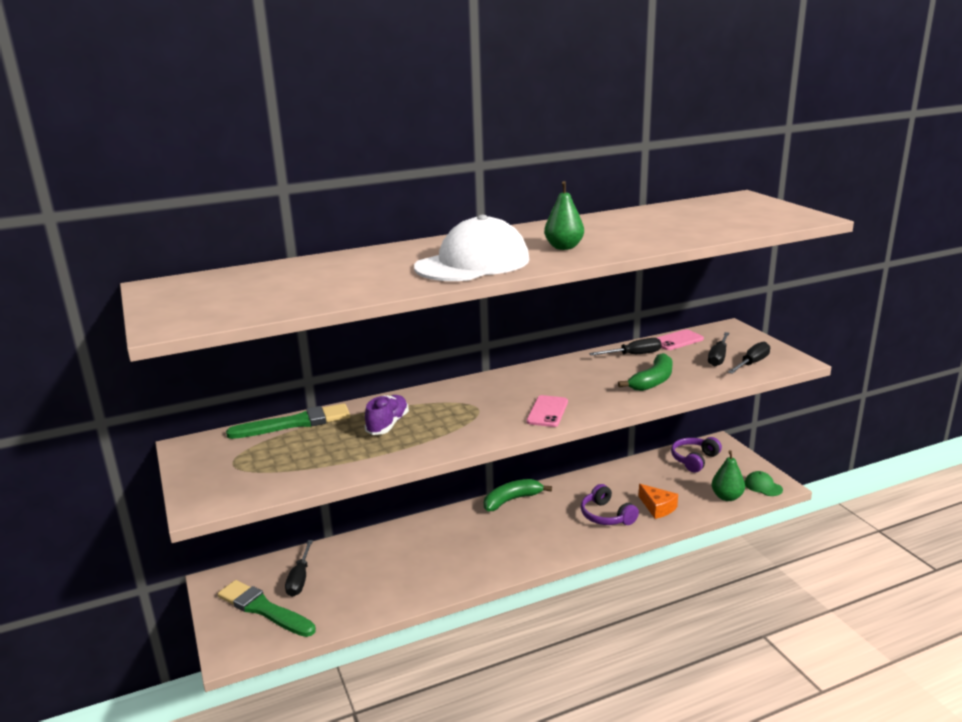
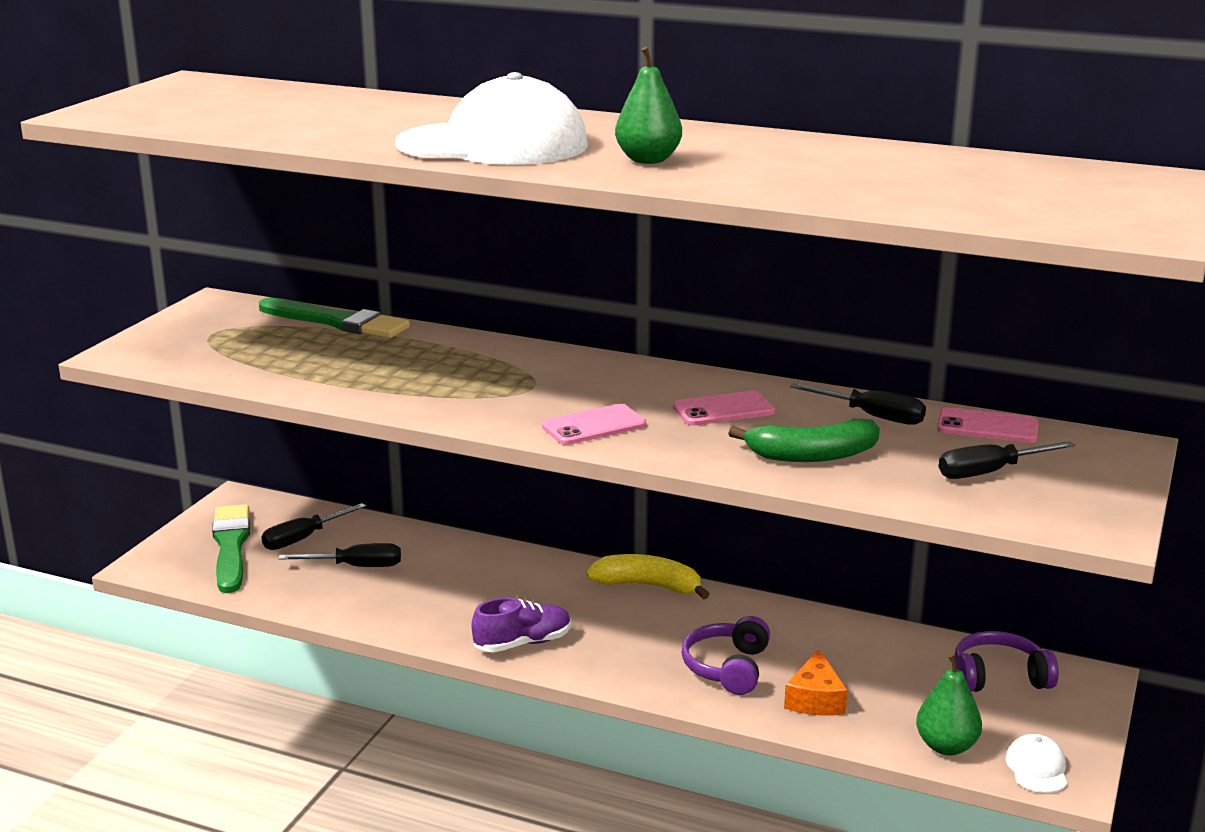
camera: 45 degrees right, 0 degrees up
purple shoe [365,395,409,435] -> purple shoe moved to [471,597,571,652]
green banana [484,479,552,511] -> yellow banana [586,554,710,600]
black screwdriver [728,341,770,374] -> black screwdriver moved to [278,543,401,567]
green cap [745,471,783,496] -> white cap [1006,734,1067,793]
none -> pink phone [673,391,775,425]

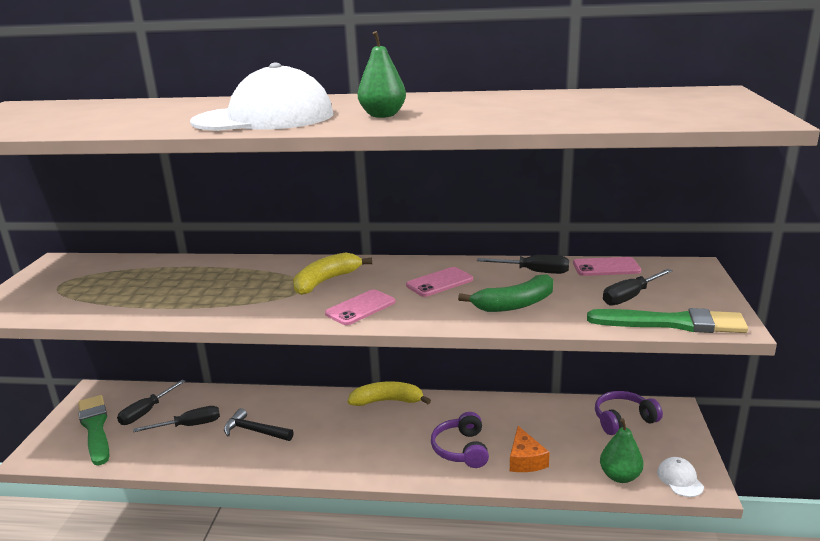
camera: 15 degrees left, 0 degrees up
green brush [259,297,410,338] -> green brush moved to [587,308,748,333]
purple shoe [471,597,571,652] -> none
none -> black hammer [224,408,293,441]
none -> yellow banana [293,252,372,295]

